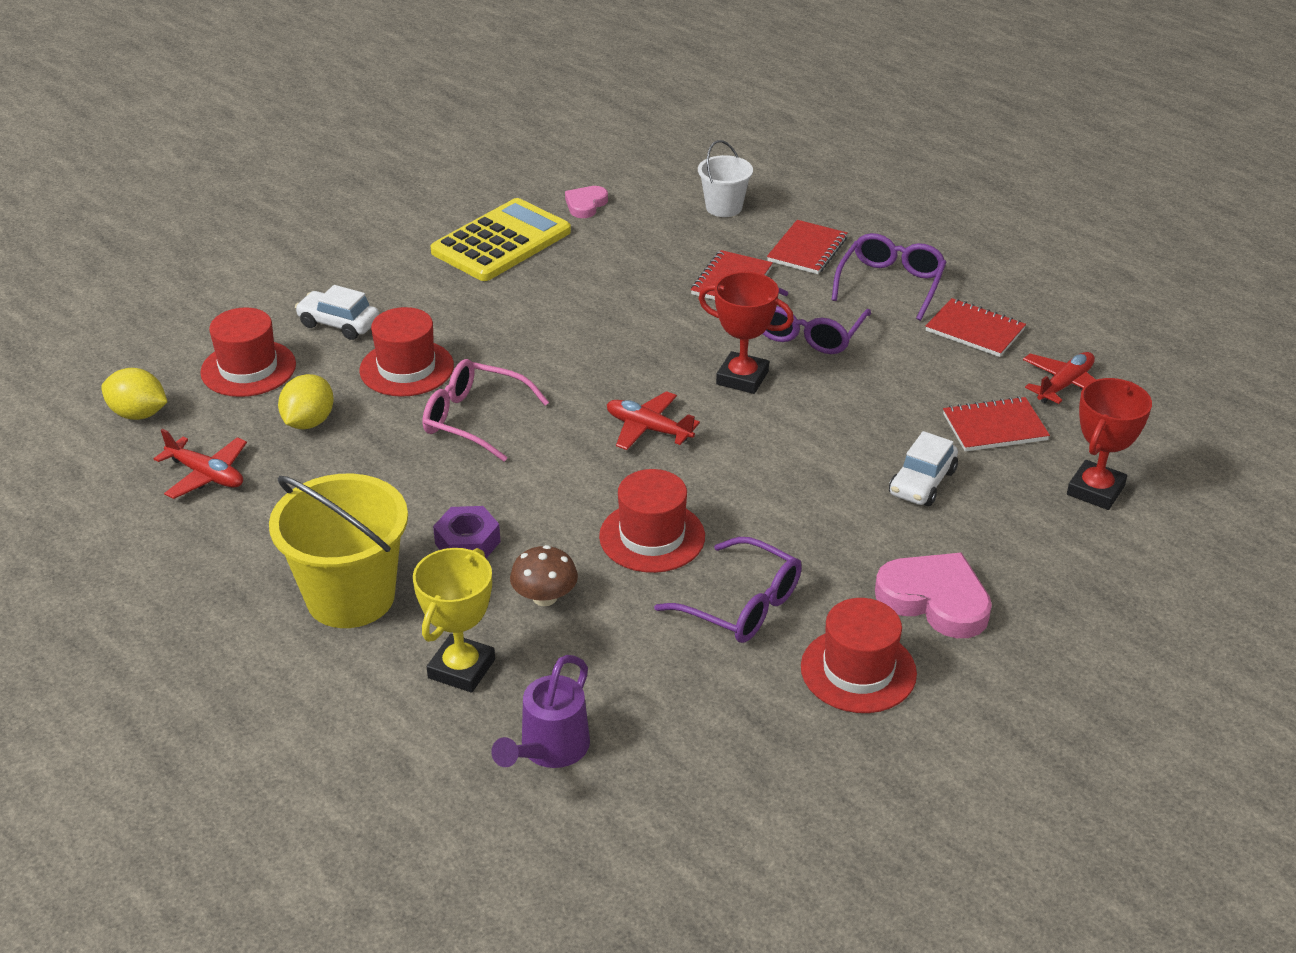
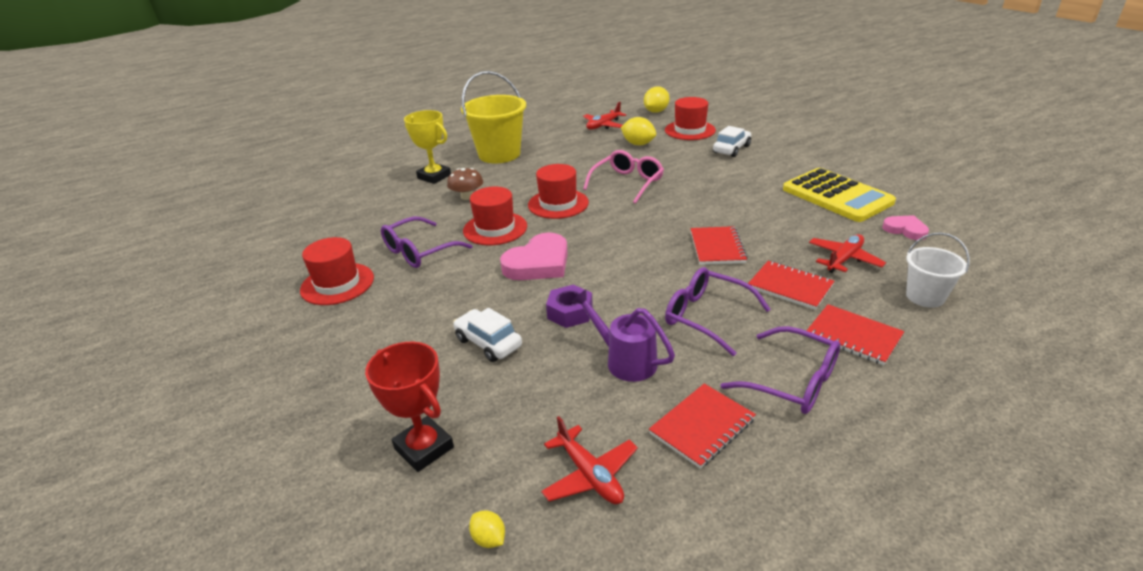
camera: 105 degrees right, 5 degrees down
red hat [359,307,454,397] -> red hat moved to [528,164,589,219]
purple nut [433,506,501,558] -> purple nut moved to [546,285,593,328]
purple watering can [491,655,590,768] -> purple watering can moved to [571,289,675,382]
red plane [607,391,700,450] -> red plane moved to [809,234,886,273]
red trophy [698,272,794,394] -> none
pink heart [875,553,992,638] -> pink heart moved to [500,233,568,280]
red notebook [943,396,1050,452] -> red notebook moved to [690,226,748,265]
none -> yellow lemon [469,510,505,548]

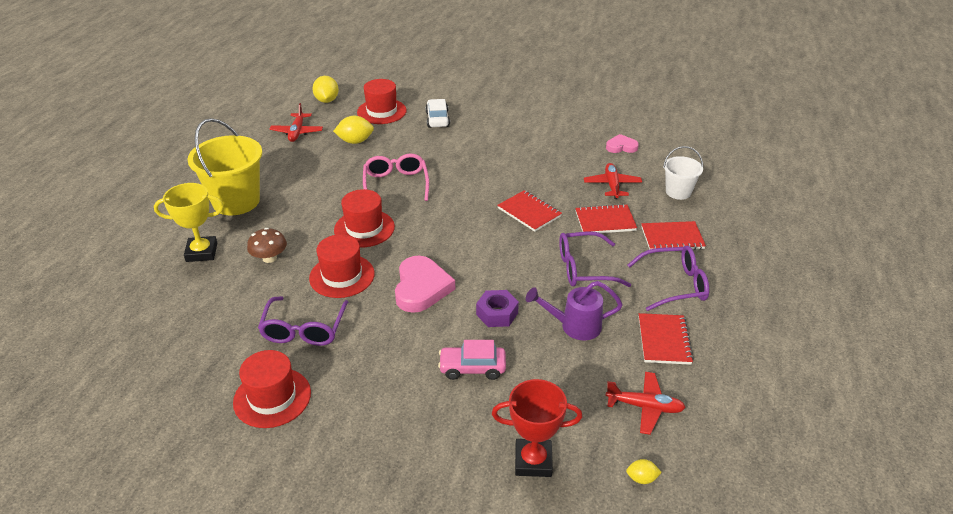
camera: 45 degrees left, 5 degrees up
white car [453,308,522,362] -> pink car [438,340,506,380]
yellow calculator [783,168,896,222] -> none

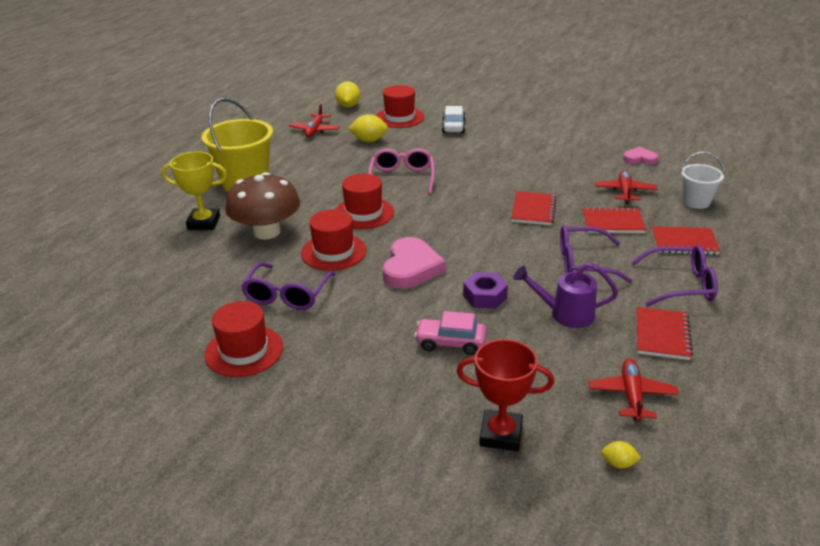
camera: 10 degrees right, 5 degrees down
brown mushroom [247,228,287,263] -> brown mushroom [225,172,300,240], size x1.90
red notebook [497,190,562,232] -> red notebook turned 45 degrees clockwise [511,191,557,225]
red plane [605,372,686,435] -> red plane turned 105 degrees counterclockwise [588,359,679,421]

